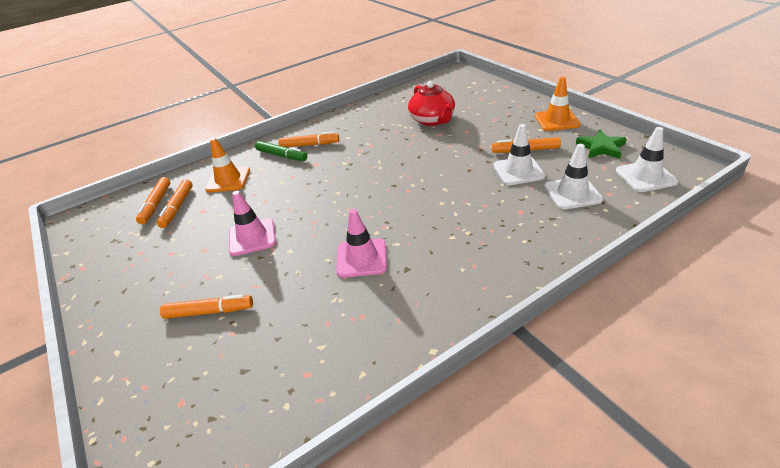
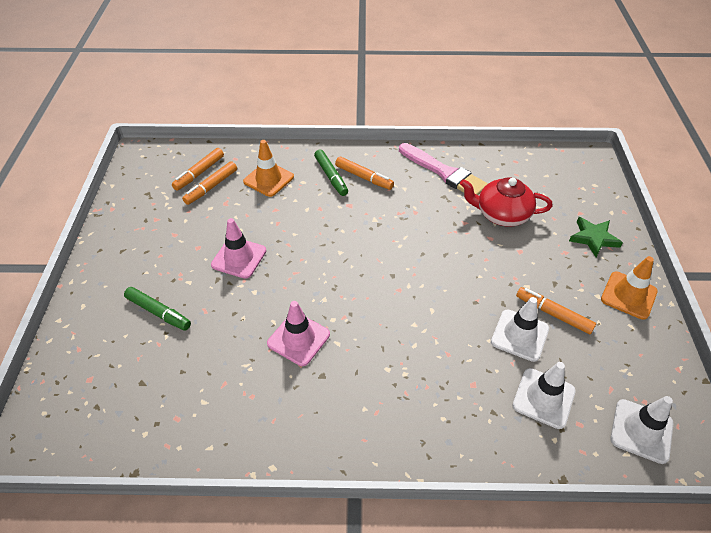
camera: 30 degrees right, 10 degrees up
orange marker [160,295,253,319] -> green marker [124,287,191,331]
red teapot [408,81,455,126] -> red teapot turned 90 degrees clockwise [460,177,553,227]
green star [576,130,627,159] -> green star moved to [569,217,623,257]
none -> pink brush [399,143,488,195]

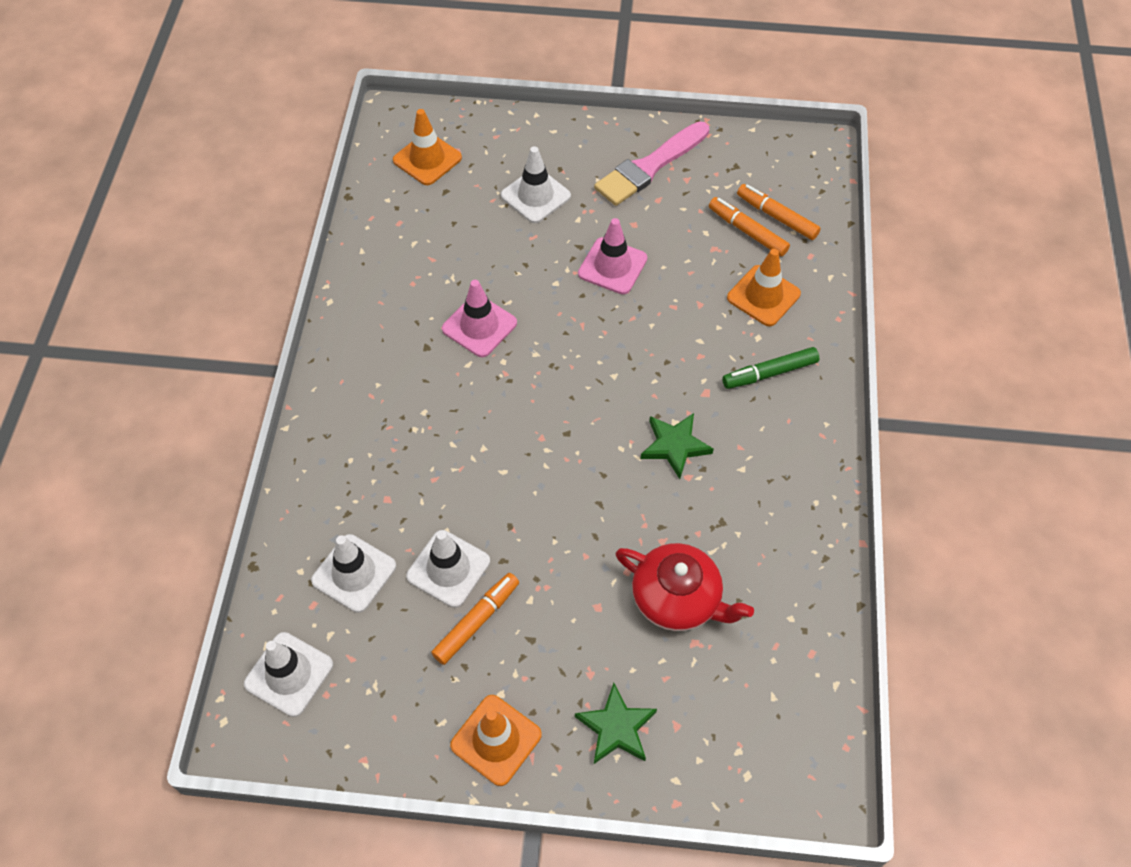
camera: 95 degrees right, 10 degrees up
green marker [124,287,191,331] -> white traffic cone [501,146,571,223]
orange marker [335,157,394,190] -> none
pink brush [399,143,488,195] -> pink brush moved to [594,121,709,206]
red teapot [460,177,553,227] -> red teapot turned 105 degrees clockwise [616,543,754,631]
none -> orange traffic cone [393,109,462,185]
none -> green star [641,413,714,479]

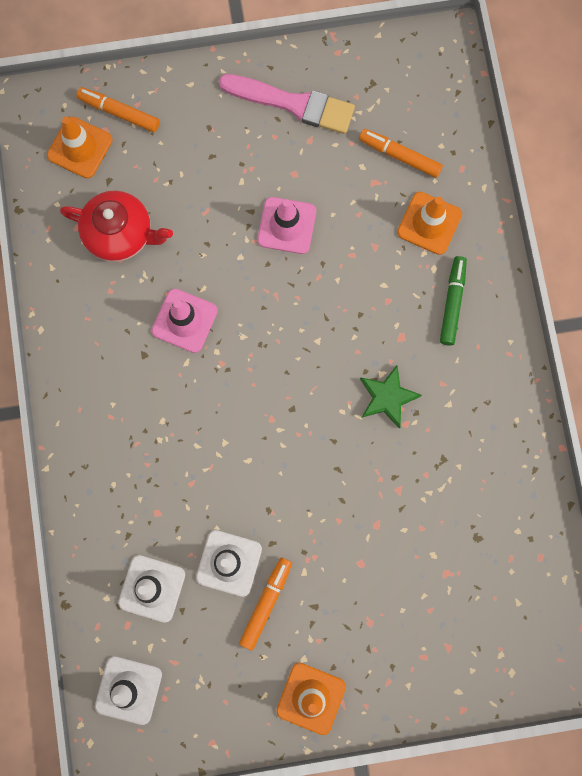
camera: 15 degrees left, 20 degrees up
white traffic cone [501,146,571,223] -> none
green star [575,683,657,764] -> none
pink brush [594,121,709,206] -> pink brush turned 105 degrees counterclockwise [219,74,355,134]
red teapot [616,543,754,631] -> red teapot moved to [60,191,173,262]
green marker [722,347,819,389] -> green marker turned 135 degrees clockwise [440,256,467,346]
orange marker [737,184,821,240] -> orange marker moved to [76,87,160,132]

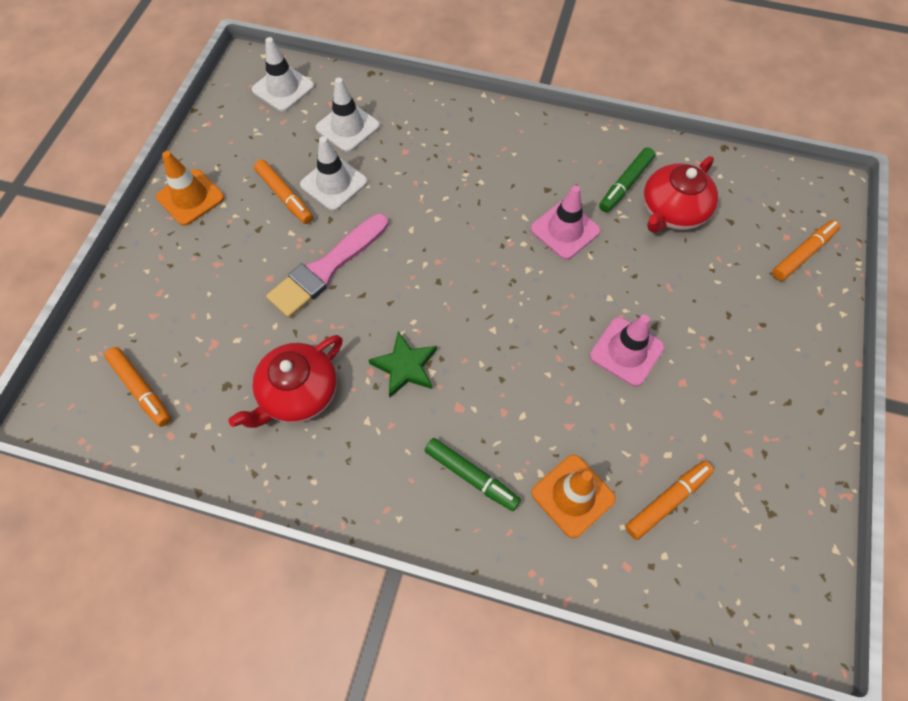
camera: 115 degrees right, 15 degrees down
orange traffic cone [47,117,113,179] -> none
pink brush [219,74,355,134] -> pink brush moved to [266,213,389,318]
none -> orange marker [104,347,171,427]
none -> red teapot [228,335,343,428]
none -> green marker [599,147,655,212]

